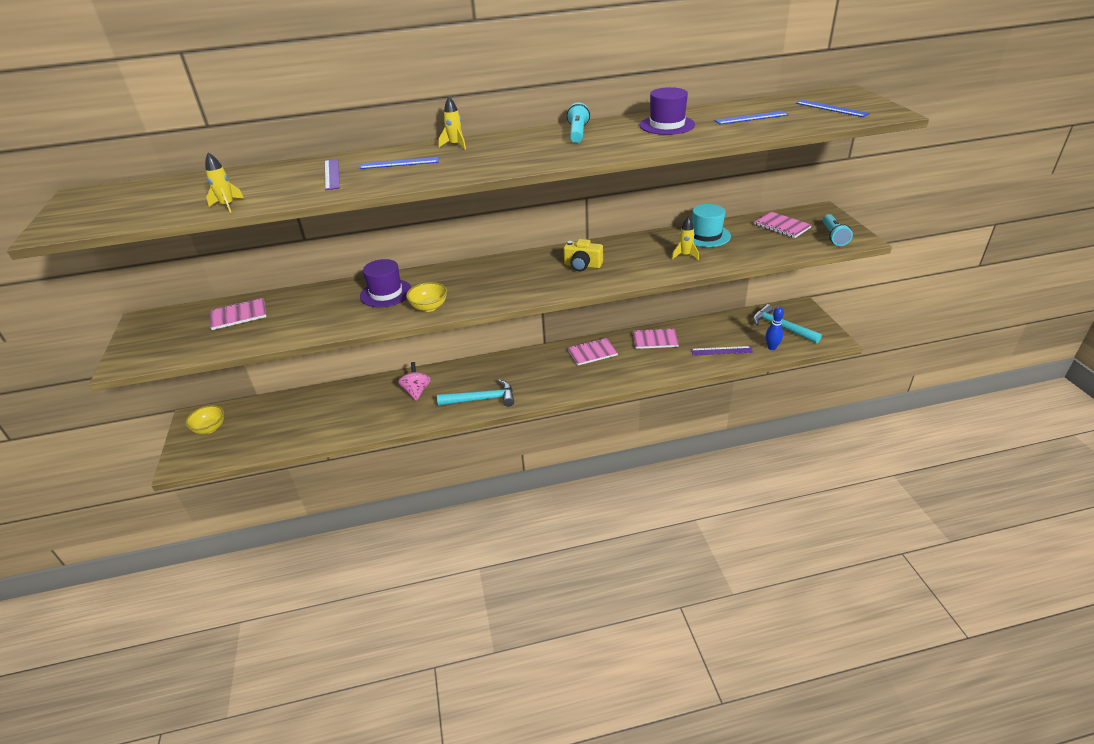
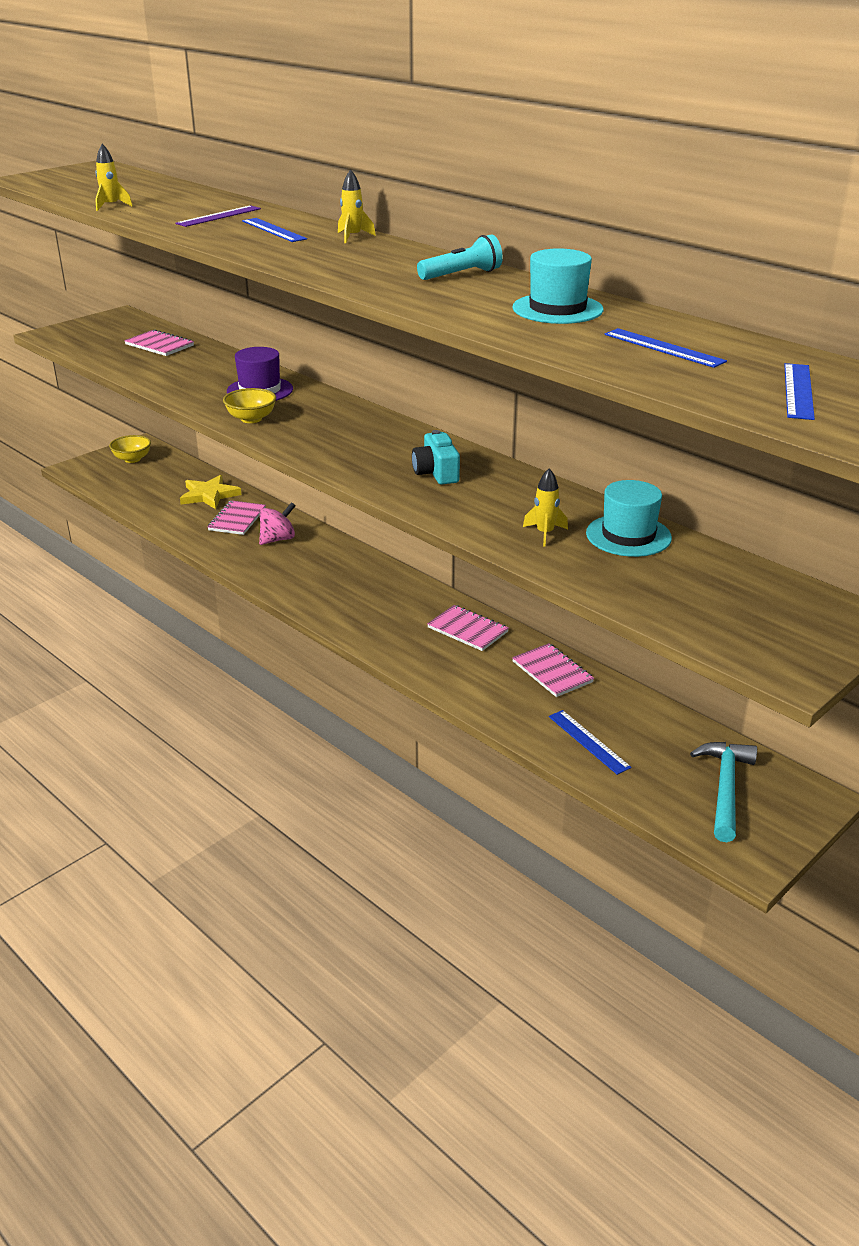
camera: 55 degrees right, 5 degrees down
turquoise hammer [437,379,514,407] -> none
yellow camera [564,239,603,271] -> turquoise camera [412,430,460,485]
purple hat [640,87,695,135] -> turquoise hat [512,248,603,324]
purple ruler [691,346,753,355] -> blue ruler [549,710,632,775]
pink notebook [754,212,812,238] -> pink notebook moved to [208,500,266,535]
blue bowling pin [766,307,784,350] -> none
turquoise flashlight [823,214,853,246] -> none
none -> yellow star [180,475,241,509]

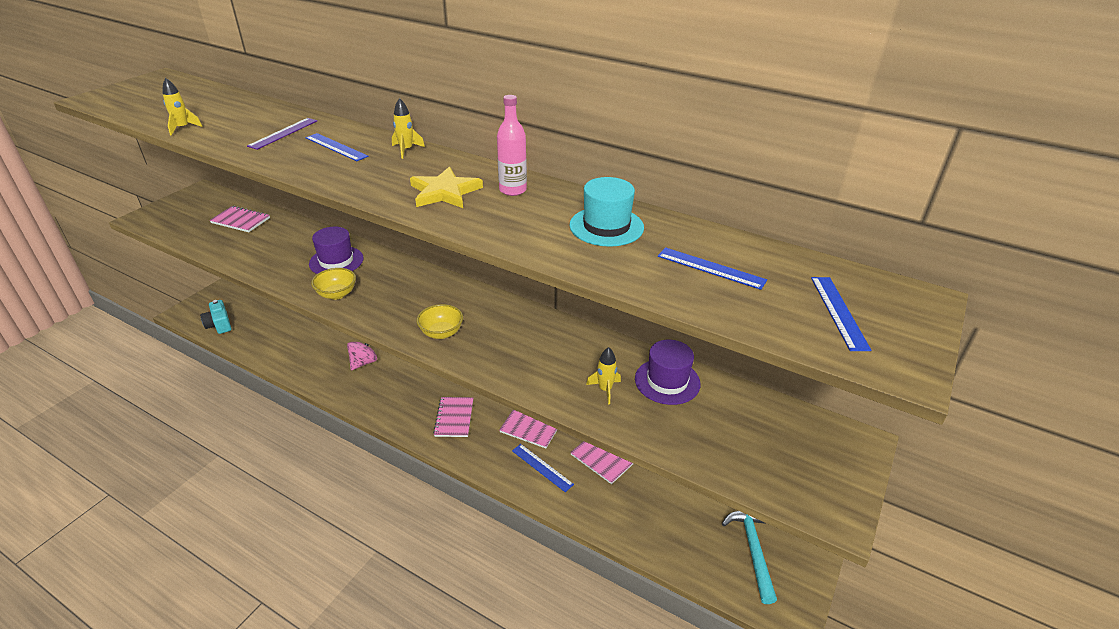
camera: 15 degrees left, 5 degrees up
yellow bowl [109,435,151,463] -> yellow bowl moved to [417,304,463,339]
yellow star [180,475,241,509] -> yellow star moved to [410,167,483,208]
pink notebook [208,500,266,535] -> pink notebook moved to [433,397,473,437]
turquoise camera [412,430,460,485] -> turquoise camera moved to [200,300,231,334]
turquoise flashlight [417,234,503,280] -> pink bottle [497,95,527,196]
blue ruler [549,710,632,775] -> blue ruler moved to [512,444,574,492]
turquoise hat [586,480,672,557] -> purple hat [635,340,700,405]

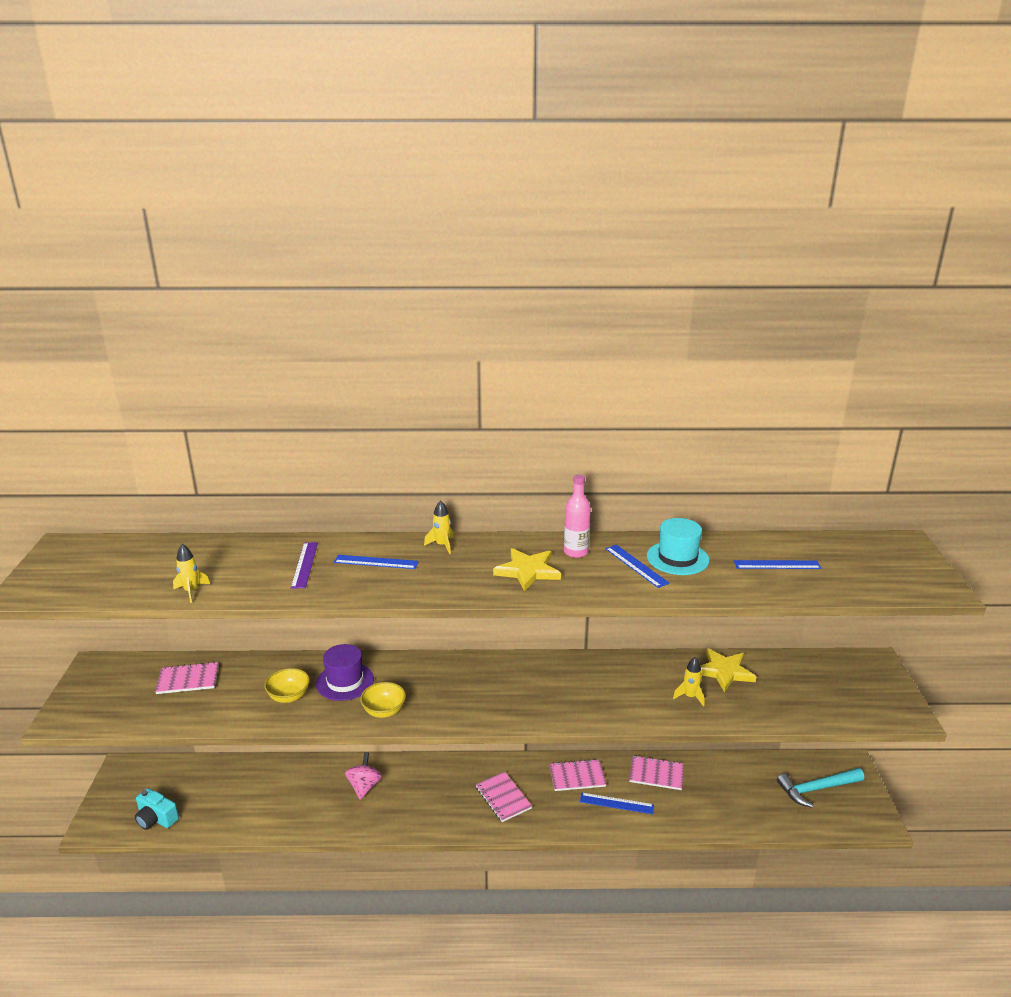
camera: 30 degrees left, 10 degrees down
yellow bowl [417,304,463,339] -> yellow bowl moved to [264,668,310,703]
purple hat [635,340,700,405] -> yellow star [700,648,756,692]
turquoise hammer [722,511,777,604] -> turquoise hammer turned 75 degrees counterclockwise [777,768,864,808]
blue ruler [811,277,872,351] -> blue ruler moved to [605,545,670,588]

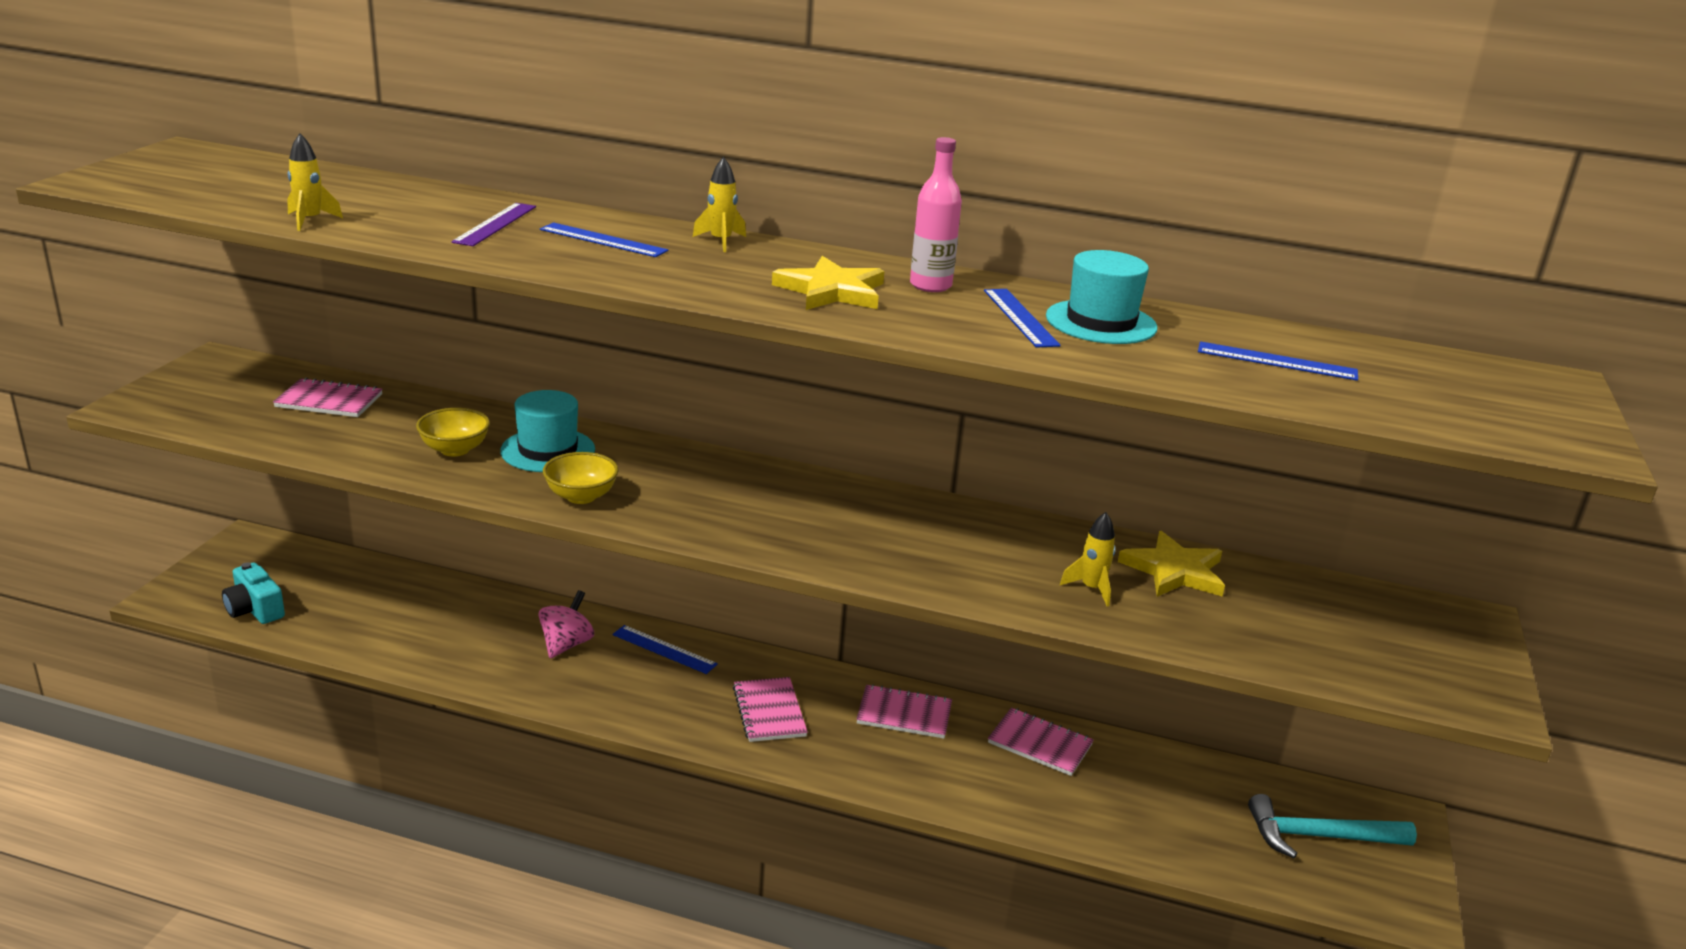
camera: 15 degrees right, 0 degrees up
purple hat [316,644,374,701] -> turquoise hat [500,390,595,472]
blue ruler [580,793,654,814] -> blue ruler moved to [613,625,718,674]

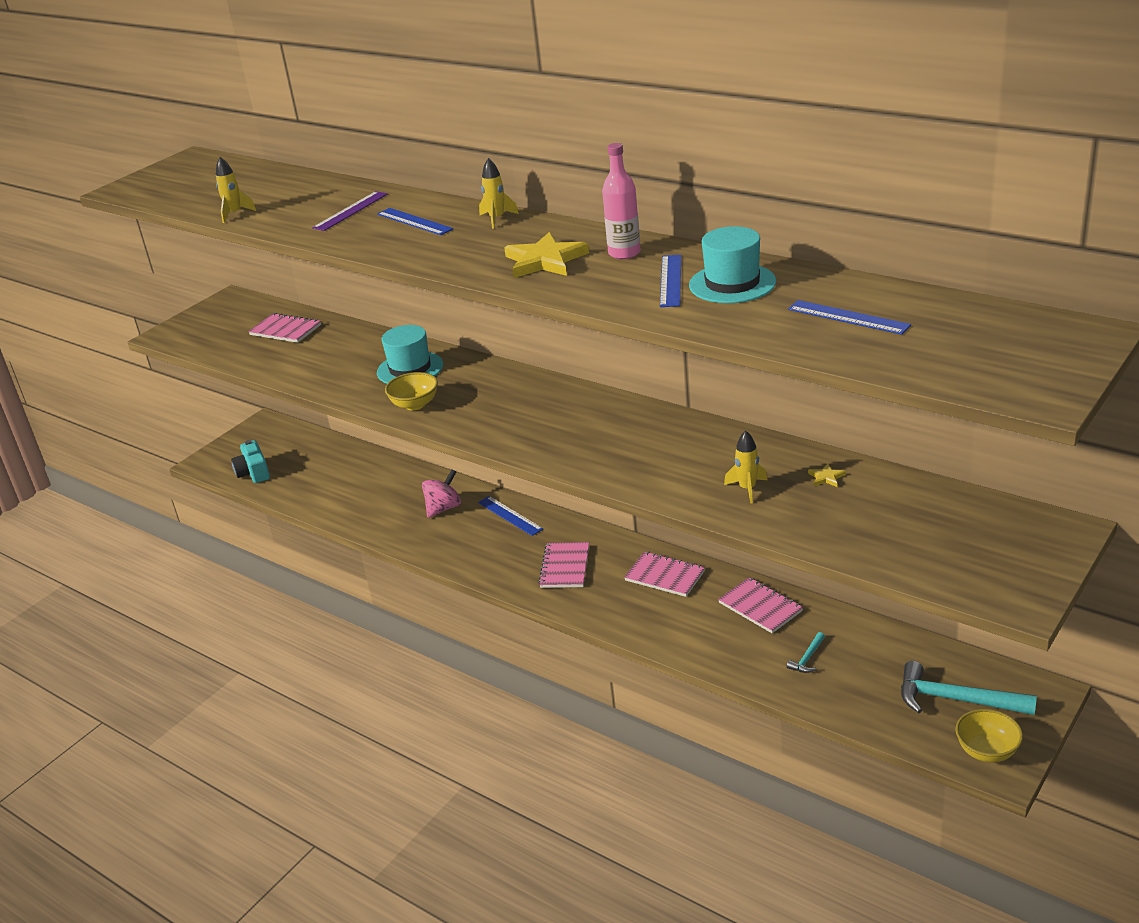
camera: 25 degrees right, 5 degrees up
yellow bowl [416,408,490,456] -> yellow bowl moved to [955,709,1023,762]
yellow star [1118,531,1225,597] -> yellow star [808,463,846,487], size x0.43
none -> turquoise hammer [787,632,825,673]

